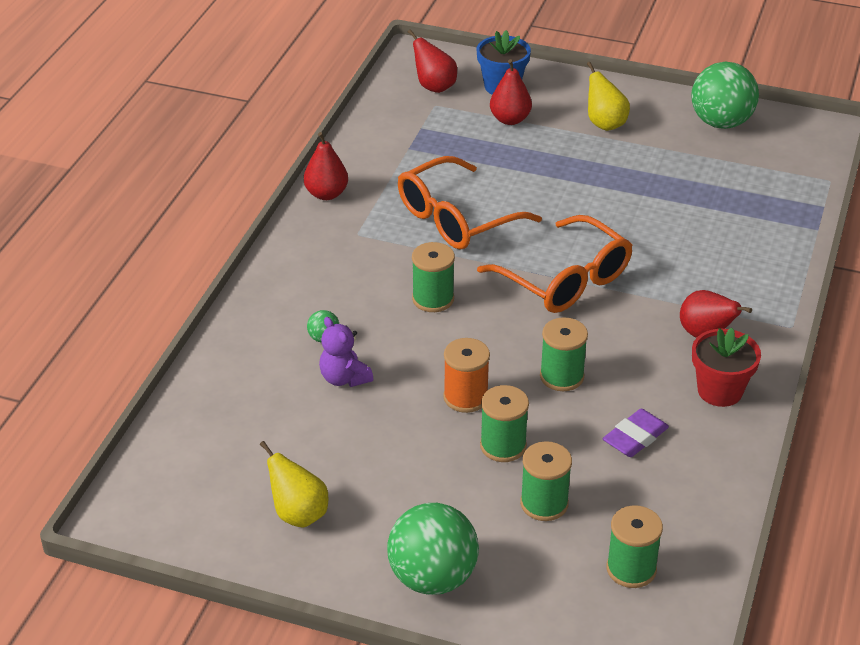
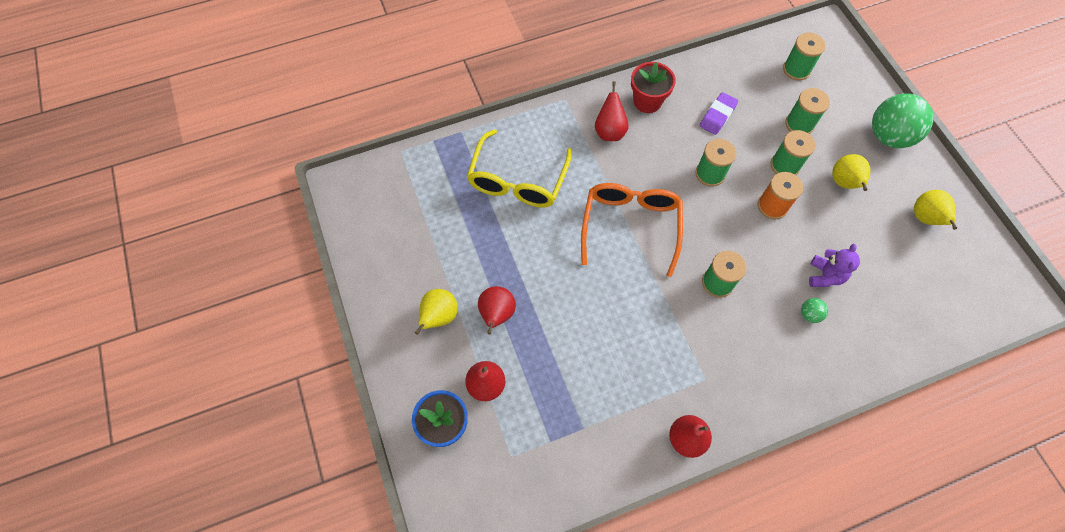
camera: 130 degrees left, 25 degrees up
orange glasses [398,156,542,249] -> none
red pear [408,29,457,93] -> red pear moved to [478,286,516,335]
purple eraser [603,409,669,457] -> purple eraser turned 60 degrees counterclockwise [700,92,738,135]
green ball [691,62,759,129] -> none
none -> yellow glasses [467,129,572,208]
none -> yellow pear [832,154,870,191]

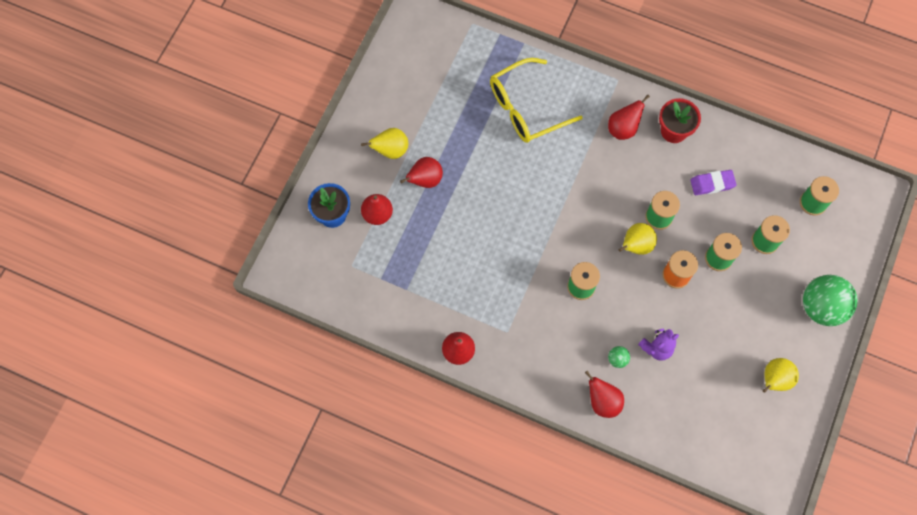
camera: 45 degrees right, 5 degrees up
orange glasses [581,183,683,277] -> none
yellow pear [832,154,870,191] -> yellow pear moved to [618,223,657,255]
none -> red pear [585,371,624,418]

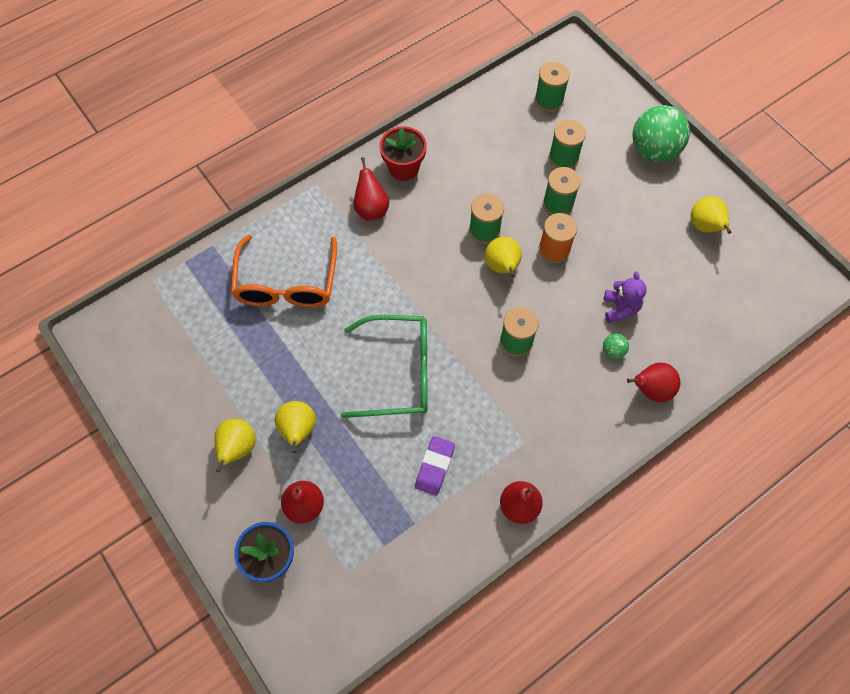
camera: 60 degrees left, 5 degrees down
red pear [400,157,443,188] -> yellow pear [275,401,316,453]
yellow glasses [490,58,583,143] -> orange glasses [231,235,337,308]
purple eraser [690,170,737,195] -> purple eraser moved to [415,436,455,496]
none -> green glasses [341,315,428,418]

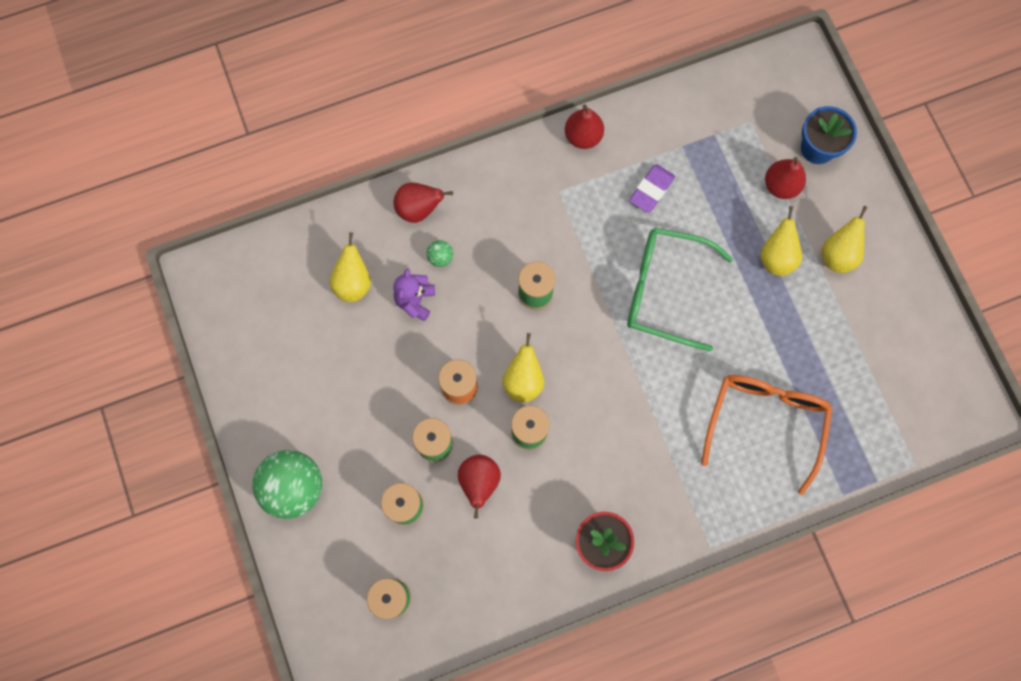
camera: 165 degrees left, 10 degrees up
red pear [353,157,389,221] -> red pear moved to [458,455,501,519]
yellow pear [691,196,731,234] -> yellow pear moved to [329,232,371,302]

